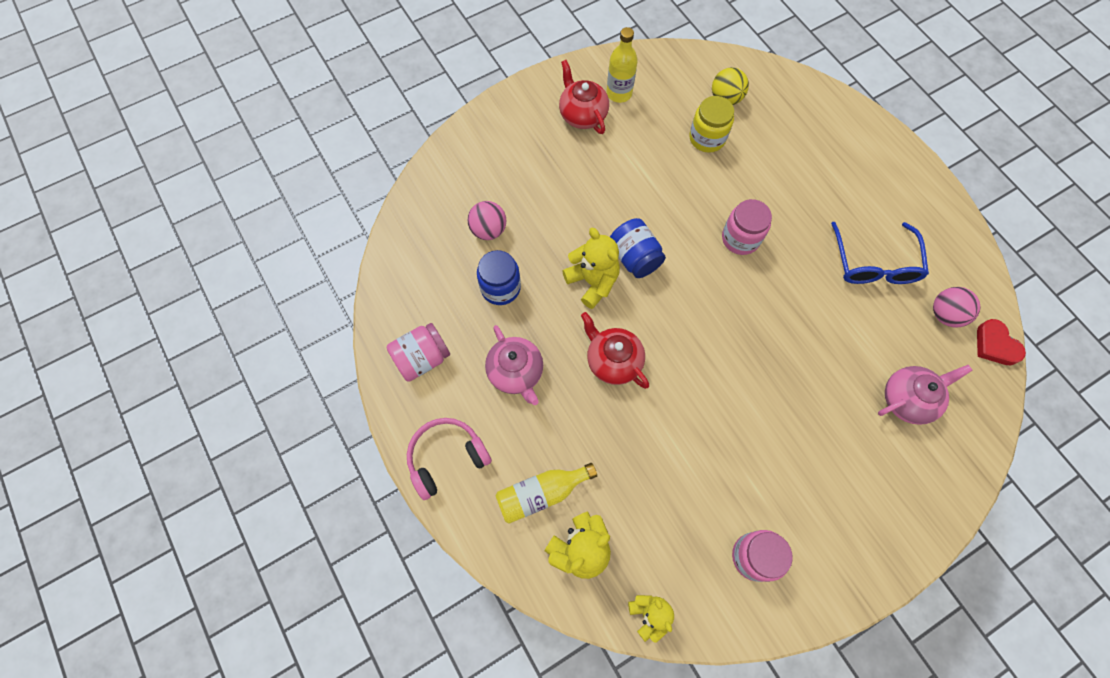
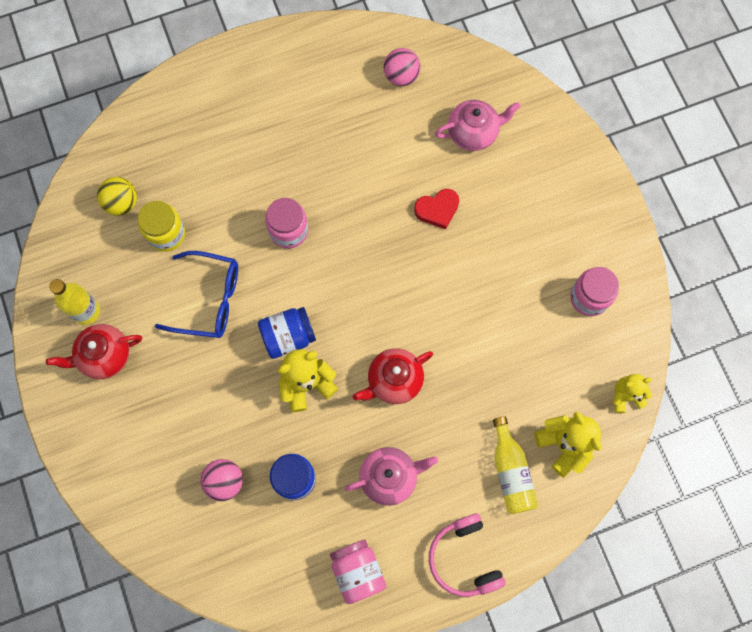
camera: 80 degrees left, 5 degrees up
blue glasses [831,222,929,284] -> blue glasses moved to [155,251,238,338]
pink teapot [878,365,972,425] -> pink teapot turned 90 degrees clockwise [435,100,521,151]
red heart [977,319,1026,365] -> red heart moved to [414,189,459,229]

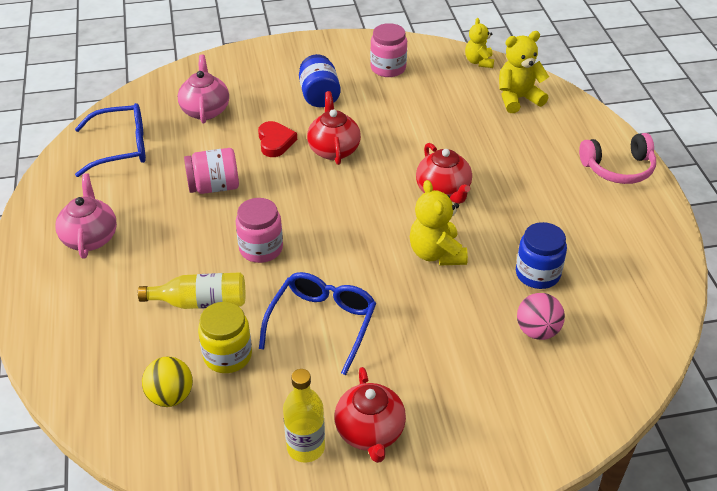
camera: 80 degrees left, 30 degrees down
blue jar [258,307,316,359] -> blue jar moved to [299,54,341,107]
pink jar [330,539,386,604] -> pink jar moved to [184,148,239,194]
pink teapot [345,447,438,506] -> pink teapot moved to [55,173,117,258]
pink ball [383,48,420,86] -> blue glasses [75,103,146,177]
yellow bottle [493,416,538,514] -> yellow bottle moved to [138,272,245,309]
none -> red teapot [307,91,361,165]

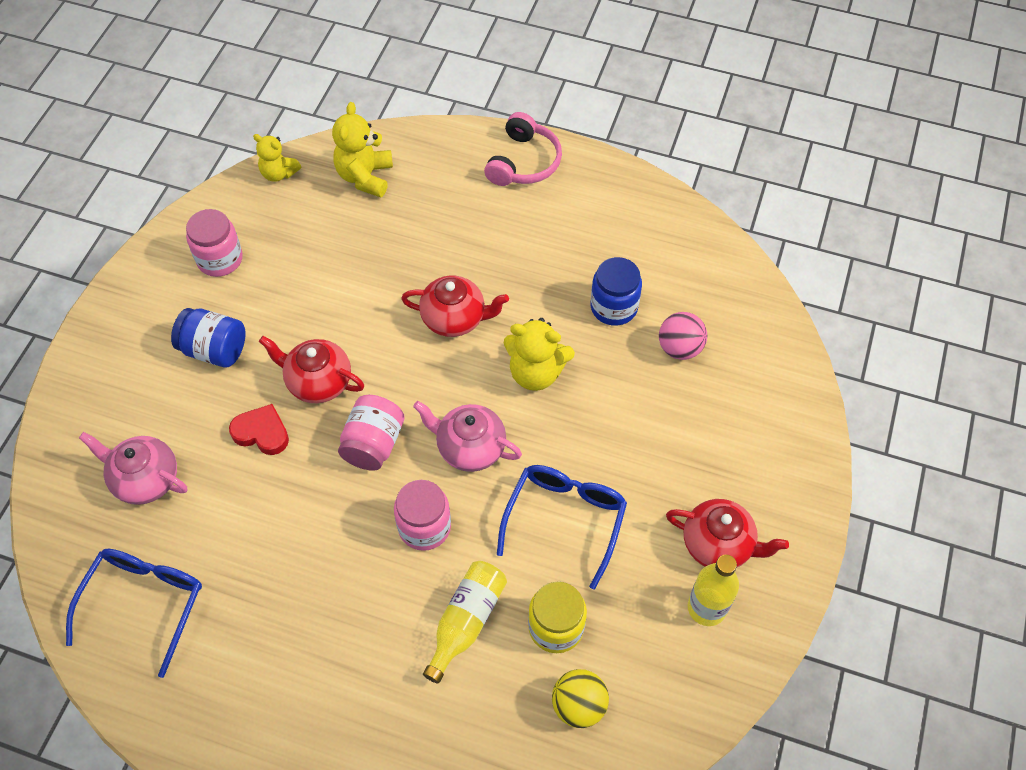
camera: 60 degrees left, 15 degrees up
pink teapot [55,173,117,258] -> pink teapot moved to [413,401,522,472]
pink jar [184,148,239,194] -> pink jar moved to [338,395,405,471]
blue glasses [259,272,376,375] -> blue glasses turned 60 degrees clockwise [497,465,627,589]

